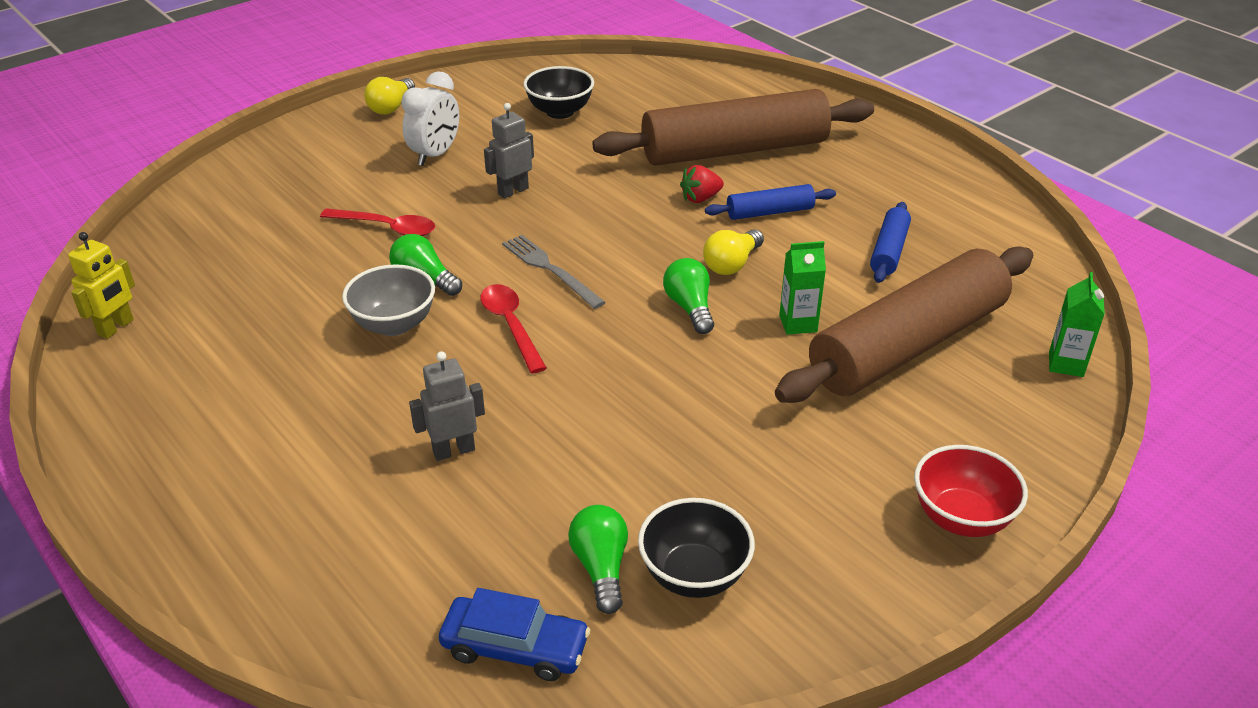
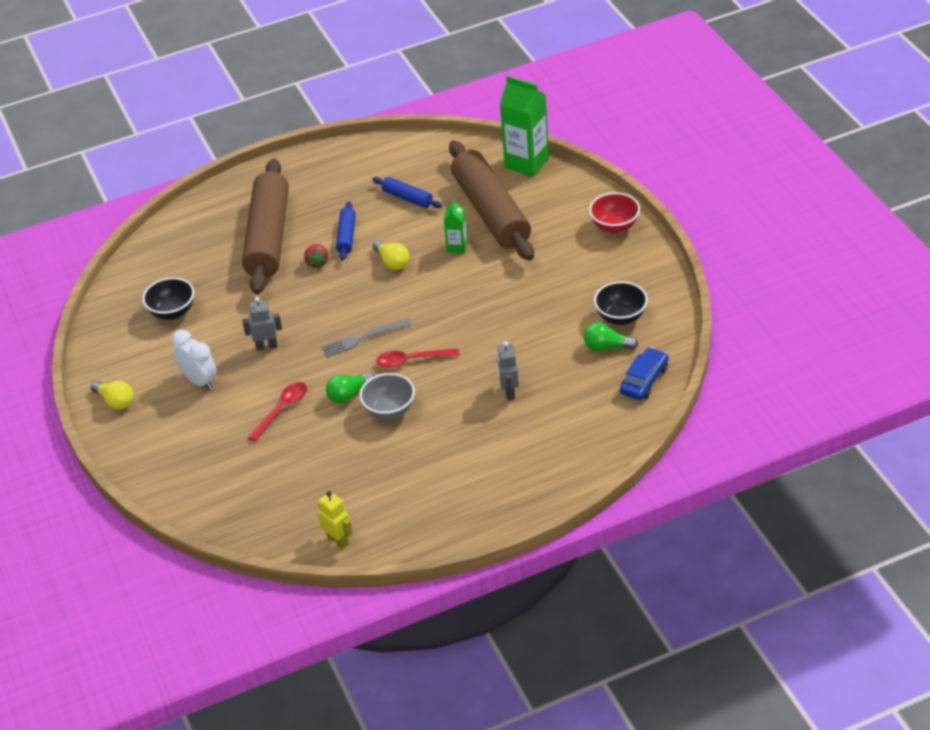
camera: 70 degrees left, 5 degrees up
grey robot [484,103,534,199] -> grey robot turned 105 degrees clockwise [242,297,282,351]
green light bulb [663,258,714,334] -> none
green carton [1049,272,1105,377] -> green carton [500,76,549,177], size x1.92

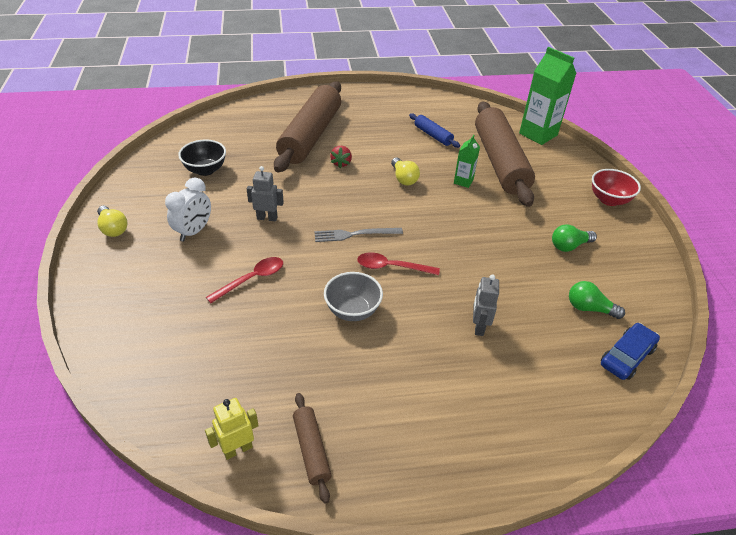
camera: 10 degrees right, 0 degrees up
white clock [172,330,217,390] -> white clock turned 60 degrees clockwise [165,178,211,242]
yellow robot [318,491,353,549] -> yellow robot turned 90 degrees counterclockwise [205,398,259,460]
green light bulb [326,372,374,404] -> green light bulb moved to [552,224,597,252]
blue rolling pin [336,201,356,261] -> none
black bowl [594,281,648,325] -> none
none -> brown rolling pin [293,393,332,504]

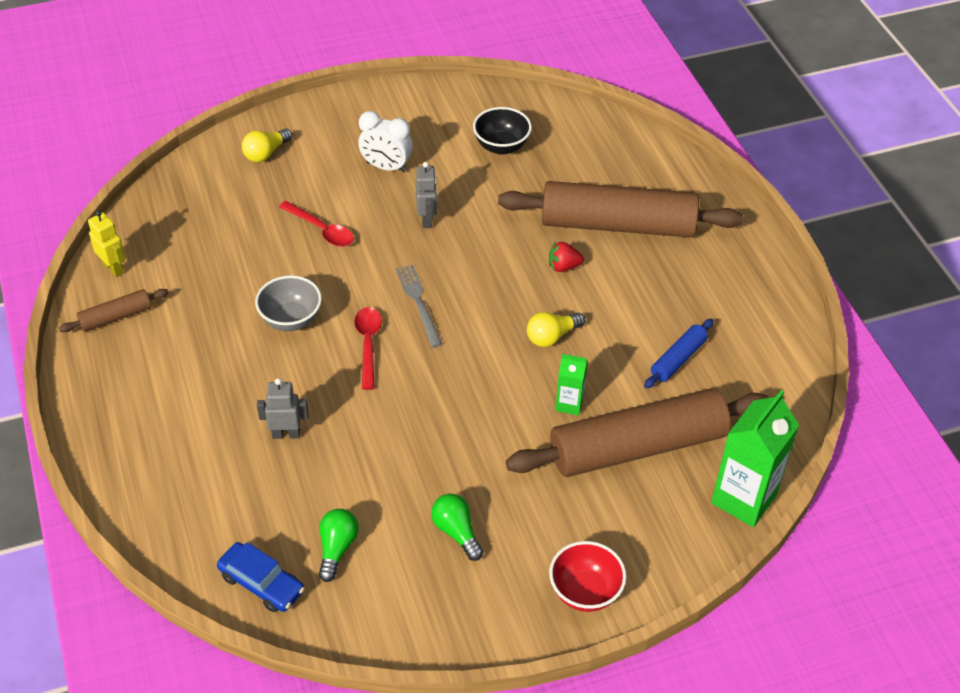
camera: 80 degrees right, 5 degrees up
yellow light bulb [97,206,127,237] -> yellow light bulb moved to [242,129,292,162]

